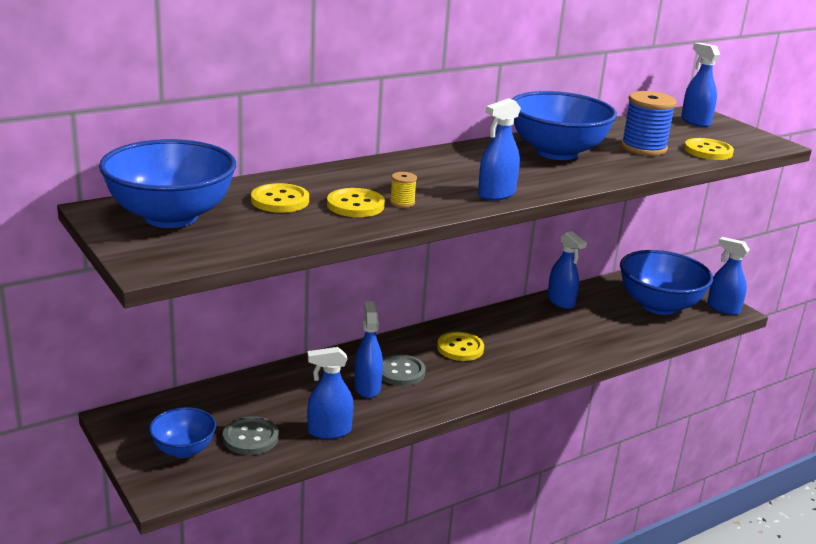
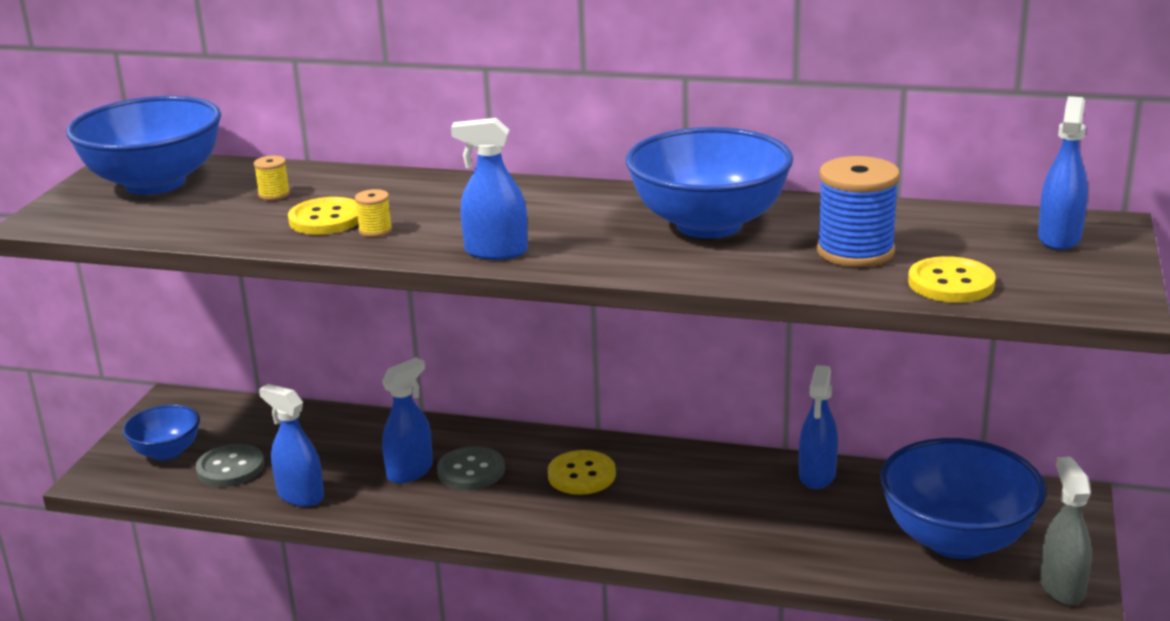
camera: 50 degrees right, 0 degrees up
yellow button [251,183,309,213] -> yellow spool [254,156,290,200]
blue spray bottle [707,237,750,315] -> grey spray bottle [1040,457,1092,605]

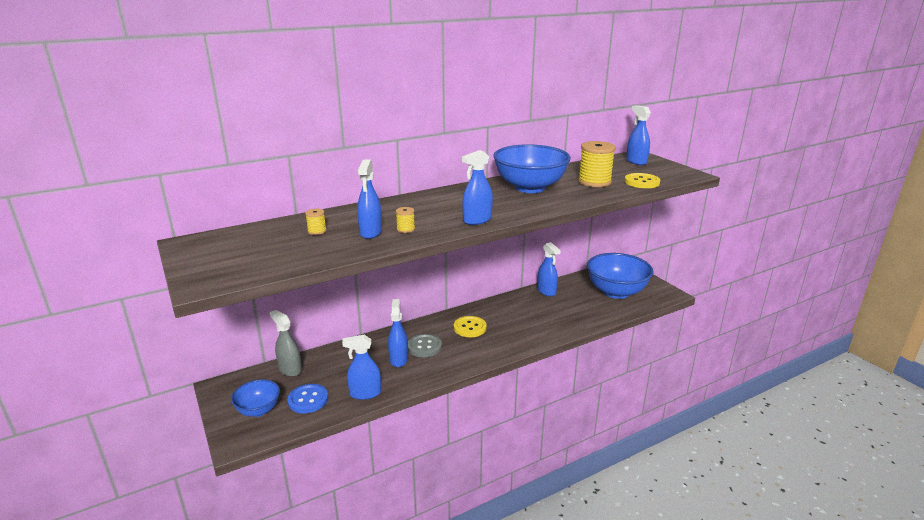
camera: 45 degrees left, 0 degrees up
blue bowl [66,96,221,195] -> none
grey button [196,444,264,487] -> blue button [288,384,328,413]
yellow button [288,197,359,235] -> blue spray bottle [357,160,382,239]
blue spool [817,156,900,267] -> yellow spool [578,141,616,187]
grey spray bottle [1040,457,1092,605] -> grey spray bottle moved to [270,310,302,377]

